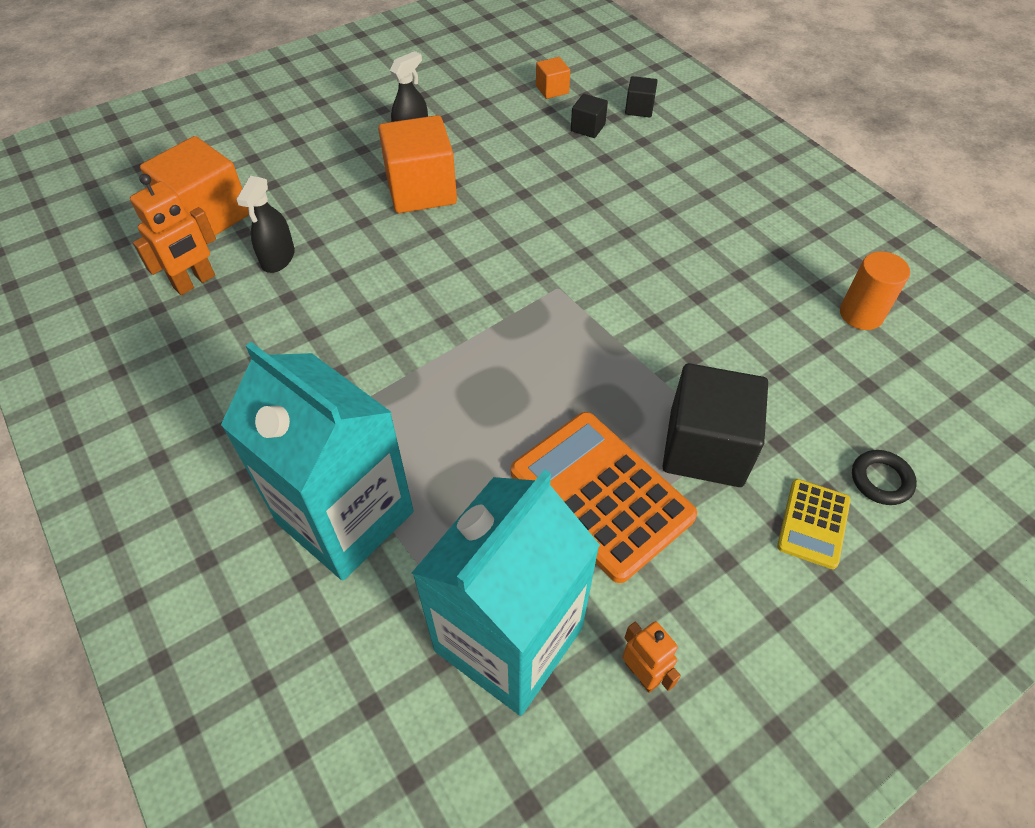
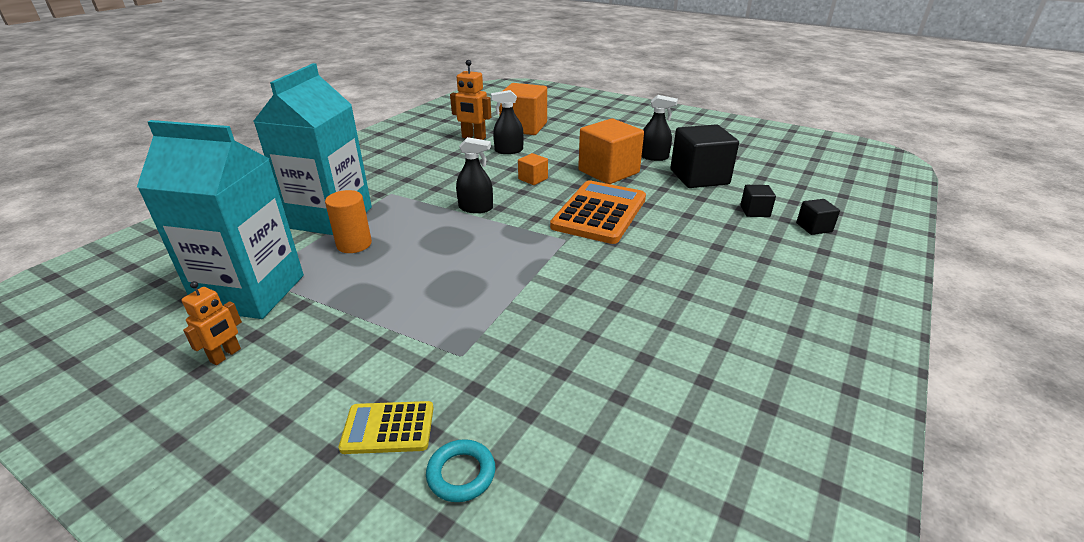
camera: 65 degrees right, 20 degrees down
orange calculator [511,412,697,583] -> orange calculator moved to [550,180,646,244]
orange cube [536,57,570,99] -> orange cube moved to [518,153,548,185]
black cube [662,363,768,487] -> black cube moved to [670,124,739,188]
orange cylinder [840,251,910,330] -> orange cylinder moved to [325,190,372,253]
black ring [852,450,917,505] -> turquoise ring [426,439,495,502]
none -> black spray bottle [456,137,493,213]

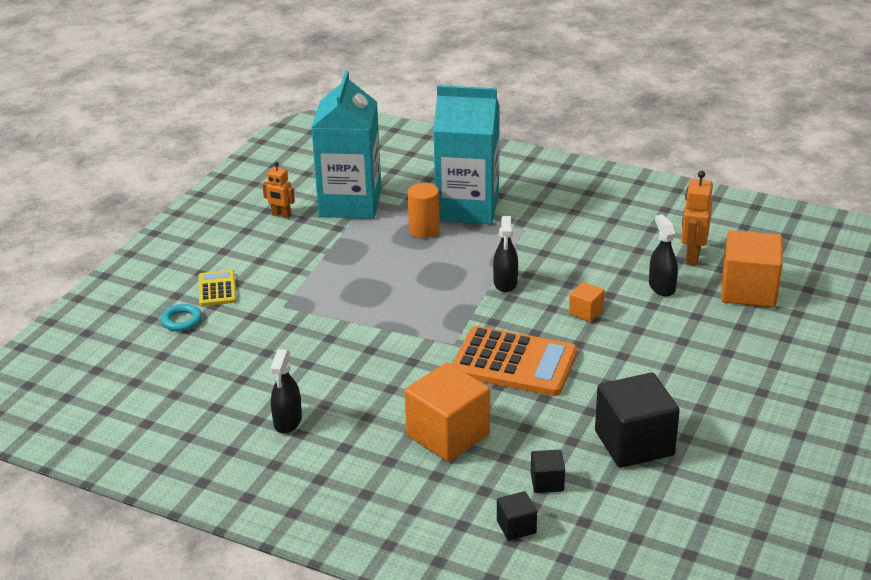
camera: 85 degrees right, 0 degrees up
orange cube [578,119,644,184] -> orange cube moved to [405,363,490,462]
black spray bottle [642,95,678,161] -> black spray bottle moved to [270,349,302,433]

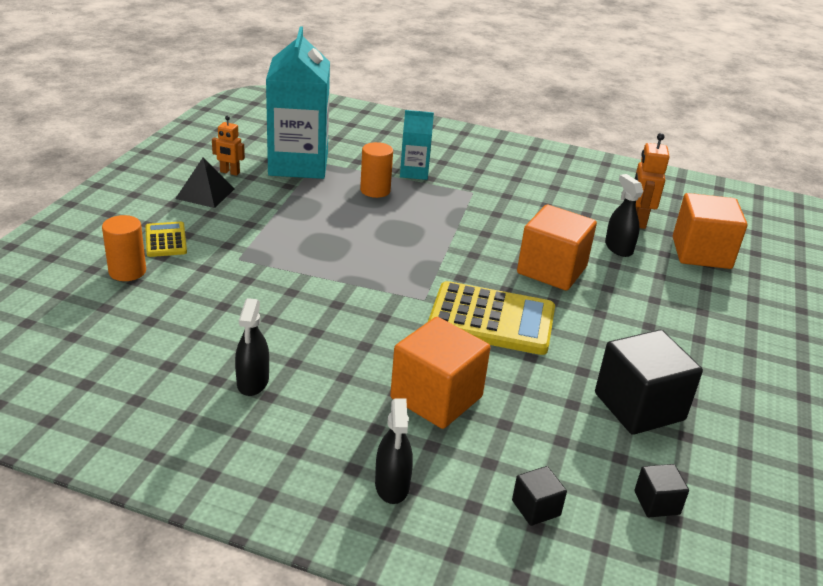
camera: 10 degrees left, 0 degrees up
turquoise ring [161,304,202,332] -> orange cylinder [102,215,146,281]
turquoise carton [433,85,500,224] -> turquoise carton [400,110,434,180], size x0.50
orange calculator [452,326,577,396] -> yellow calculator [428,281,555,355]
black spray bottle [493,216,518,292] -> black spray bottle moved to [375,398,413,504]
black cube [531,450,565,493] -> black cube moved to [634,464,689,517]
orange cube [569,282,605,322] -> orange cube [517,205,597,291], size x2.11
none -> black pyramid [175,158,235,208]

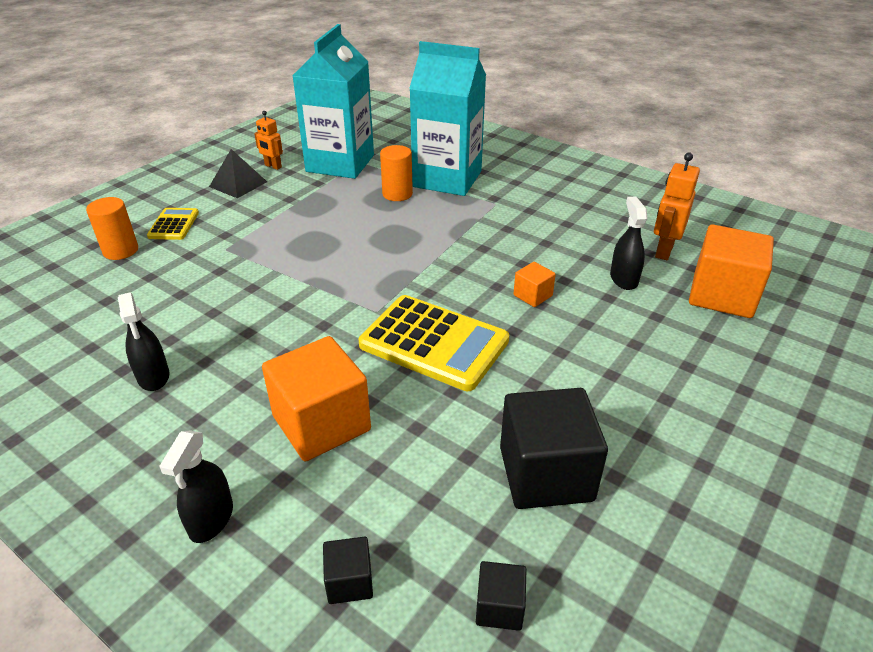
camera: 20 degrees right, 5 degrees up
black spray bottle [235,298,269,396] -> black spray bottle turned 45 degrees counterclockwise [118,292,170,391]
turquoise carton [400,110,434,180] -> turquoise carton [409,41,486,196], size x1.99
orange cube [517,205,597,291] -> orange cube [513,262,556,307], size x0.47

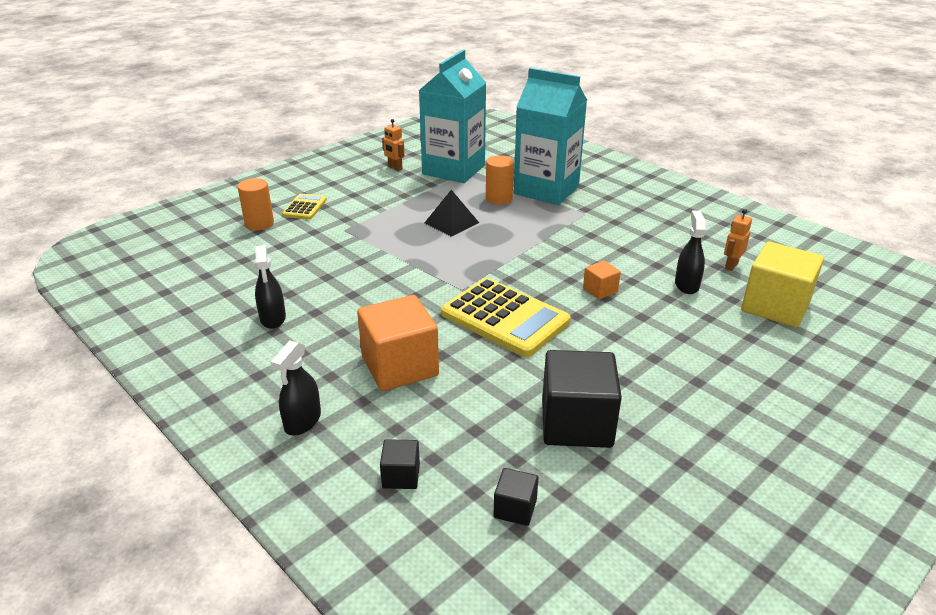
camera: 10 degrees right, 5 degrees down
black pyramid [209,149,267,198] -> black pyramid moved to [425,190,479,237]
orange robot [654,153,700,260] -> orange robot [724,209,752,271], size x0.65
orange cube [689,224,774,318] -> yellow cube [741,242,824,328]

